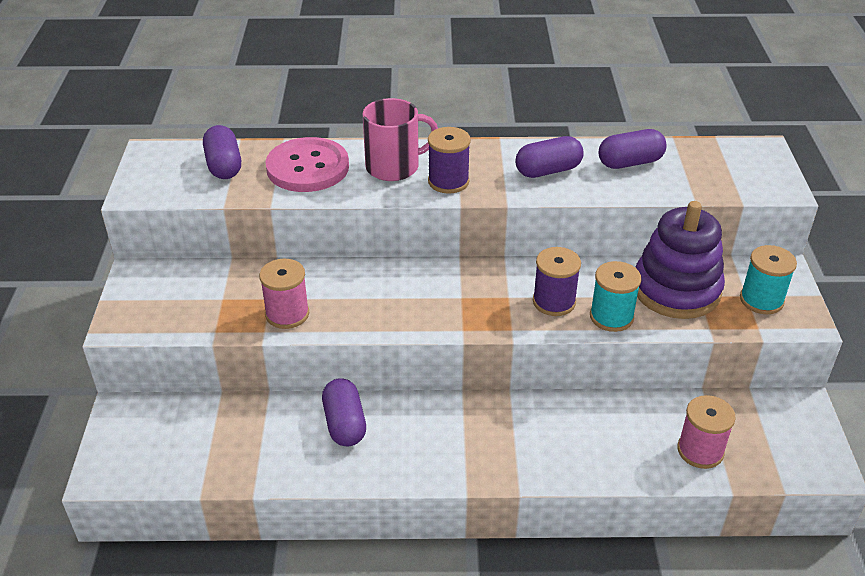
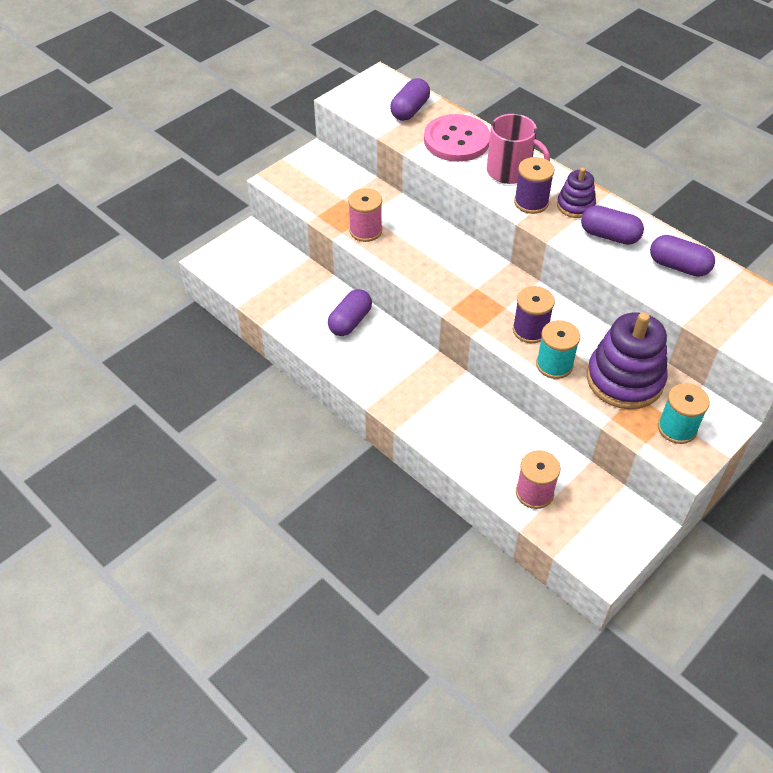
camera: 45 degrees right, 10 degrees up
none -> purple stacking toy [557,168,596,218]

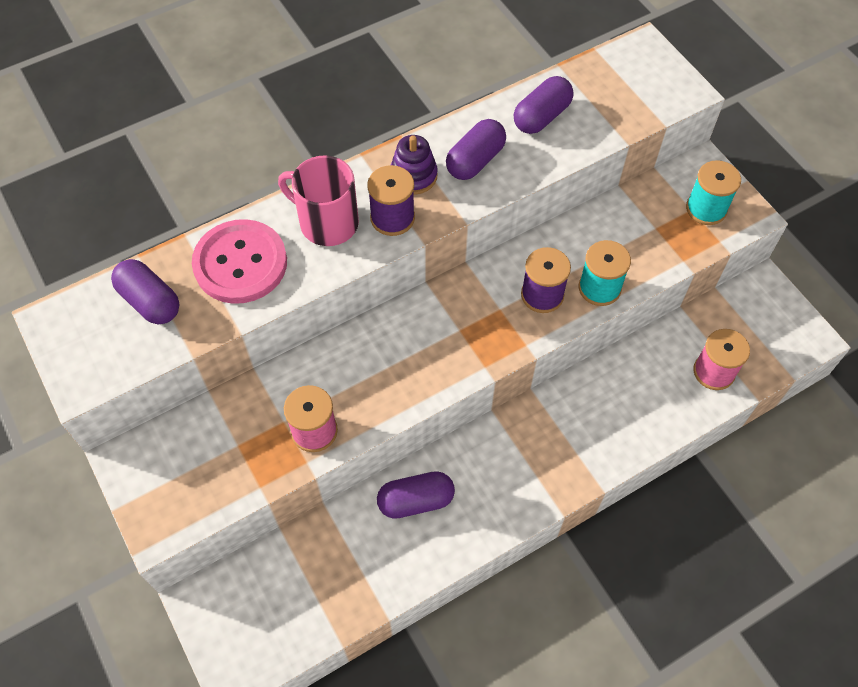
camera: 75 degrees left, 10 degrees up
purple capsule [328,289,372,336] -> purple capsule turned 60 degrees counterclockwise [377,471,455,519]
pink mug [487,114,550,184] -> pink mug turned 105 degrees counterclockwise [278,155,359,246]
purple stacking toy [587,312,668,409] -> none

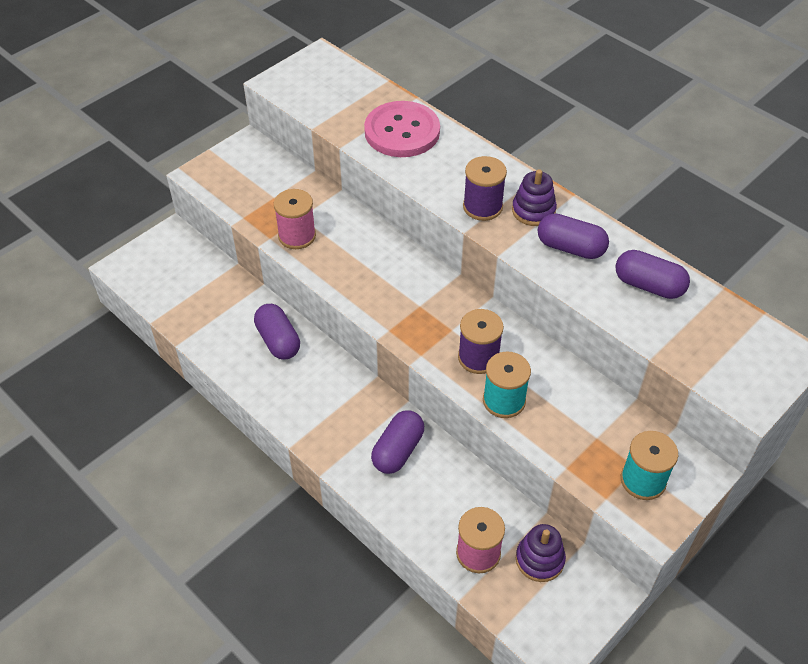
camera: 75 degrees right, 10 degrees down
purple capsule [111,259,179,324] -> purple capsule moved to [371,410,424,474]
pink mug [278,155,359,246] -> none
none -> purple stacking toy [516,524,566,582]

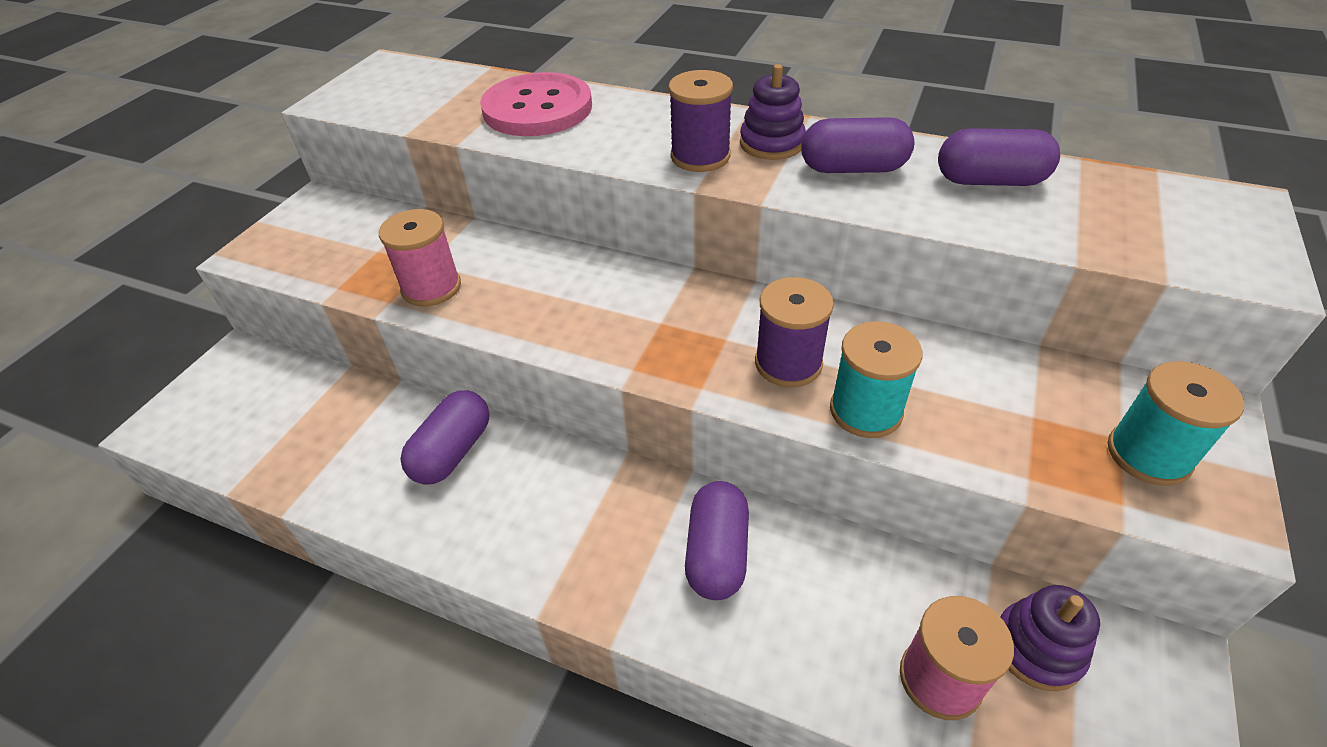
camera: 20 degrees left, 5 degrees down
purple capsule [254,304,300,359] -> purple capsule turned 75 degrees clockwise [400,390,489,485]

